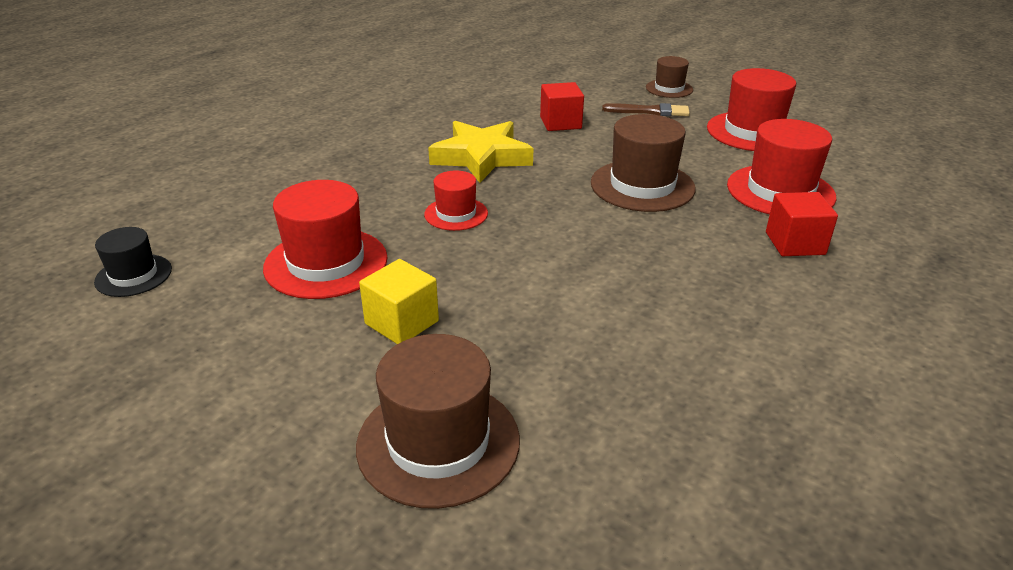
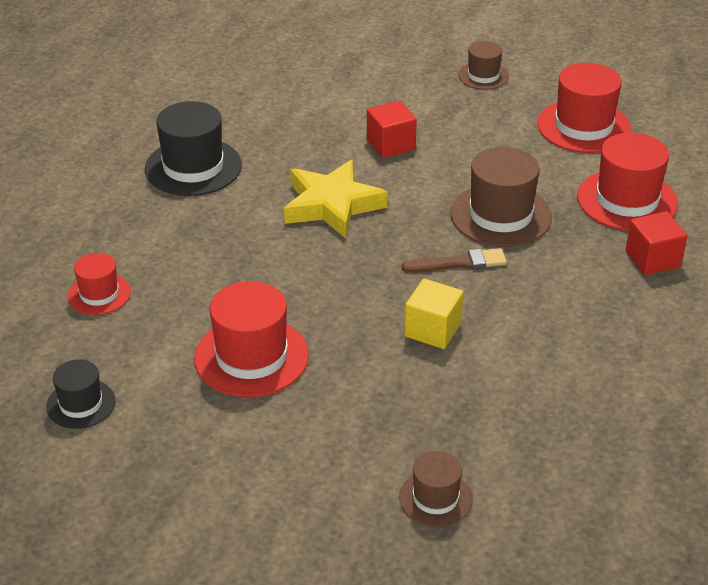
camera: 15 degrees left, 5 degrees up
brown hat [356,334,520,509] -> brown hat [399,451,473,527], size x0.58
yellow cube [359,259,439,344] -> yellow cube moved to [404,279,464,349]
red hat [424,170,488,231] -> red hat moved to [68,253,131,315]
brown brush [602,103,690,116] -> brown brush moved to [401,248,507,273]
none -> black hat [145,101,242,196]

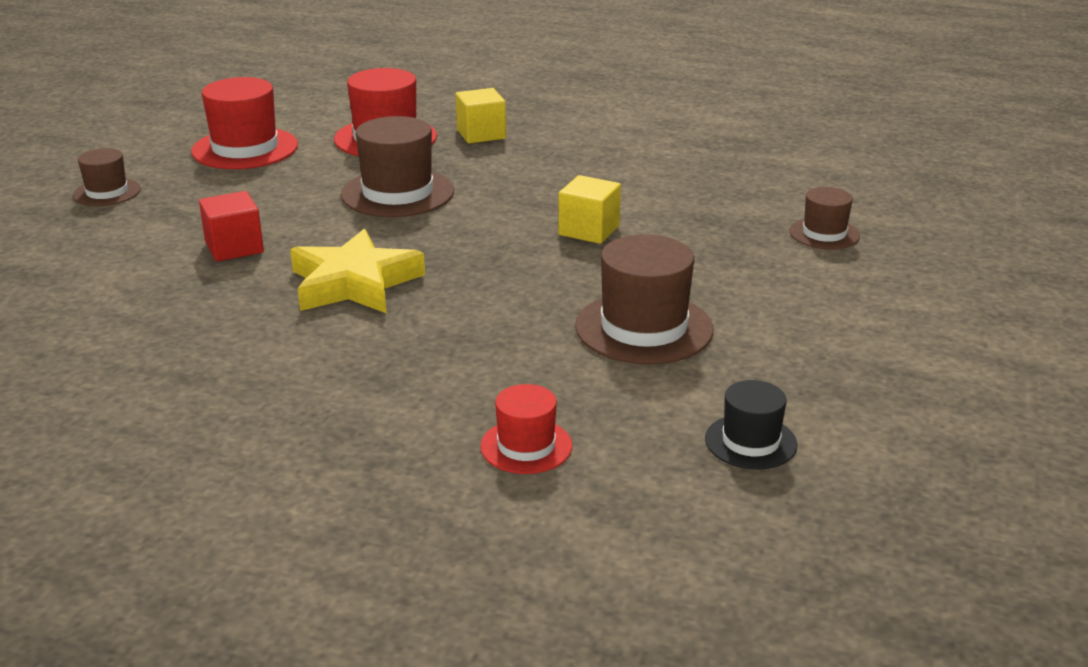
camera: 90 degrees left, 10 degrees down
black hat [145,101,242,196] -> none
red hat [194,281,309,397] -> brown hat [575,234,714,365]
brown brush [401,248,507,273] -> none
red cube [625,211,687,275] -> yellow cube [456,88,506,143]

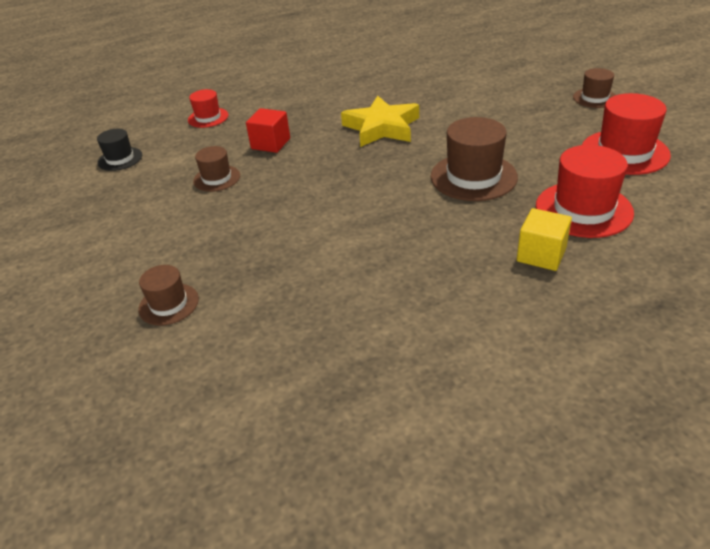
camera: 140 degrees right, 10 degrees up
red cube [199,191,264,262] -> red cube moved to [246,108,290,153]
yellow cube [558,175,621,244] -> none
brown hat [575,234,714,365] -> brown hat [193,146,240,192], size x0.58

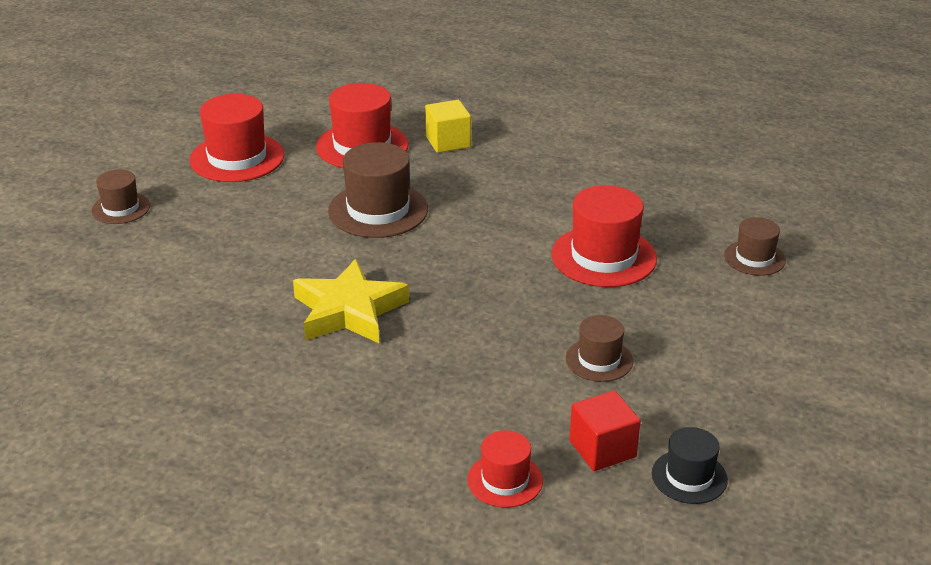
camera: 140 degrees left, 5 degrees down
red cube [246,108,290,153] -> red cube moved to [569,390,641,471]
none -> red hat [551,185,657,287]

